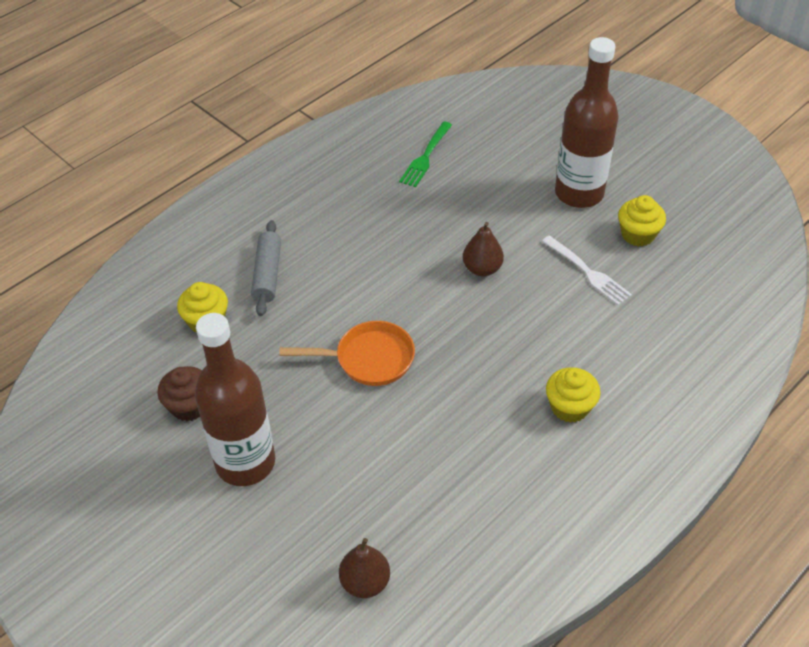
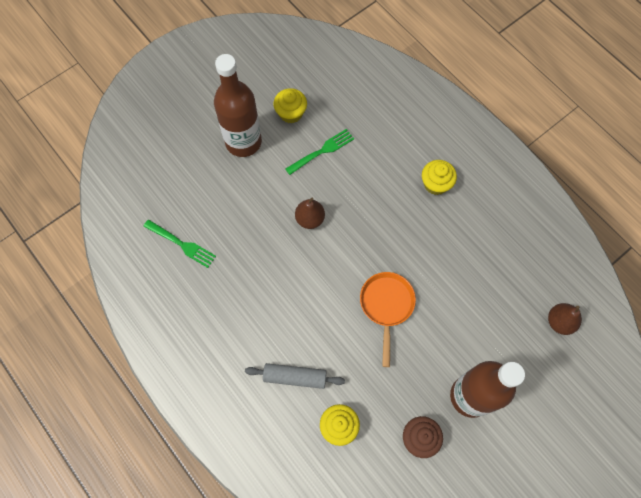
camera: 85 degrees left, 20 degrees up
white fork [542,236,632,305] -> green fork [285,129,354,175]

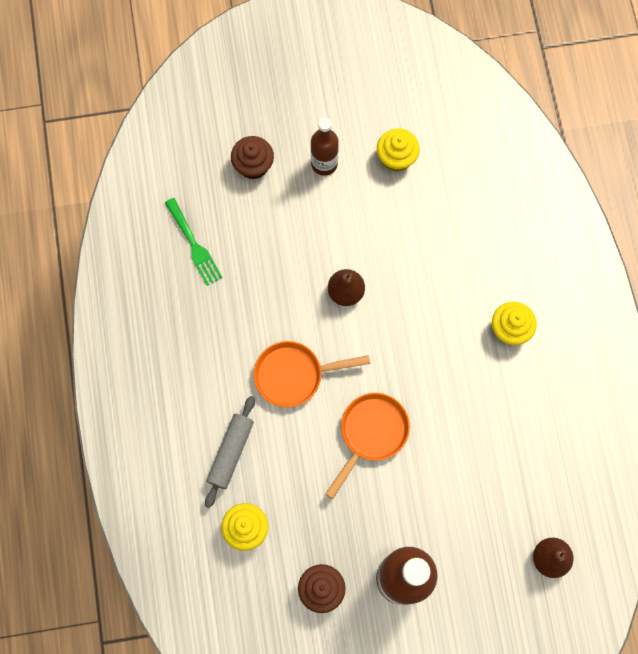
camera: 30 degrees right, 5 degrees up
brown bottle [214,54,262,157] -> brown bottle [311,118,339,176], size x0.57
grey rolling pin [245,363,345,389] -> grey rolling pin turned 75 degrees clockwise [205,396,255,508]
green fork [285,129,354,175] -> none
none -> brown cupcake [231,136,274,179]
none -> orange pan [254,341,370,407]

